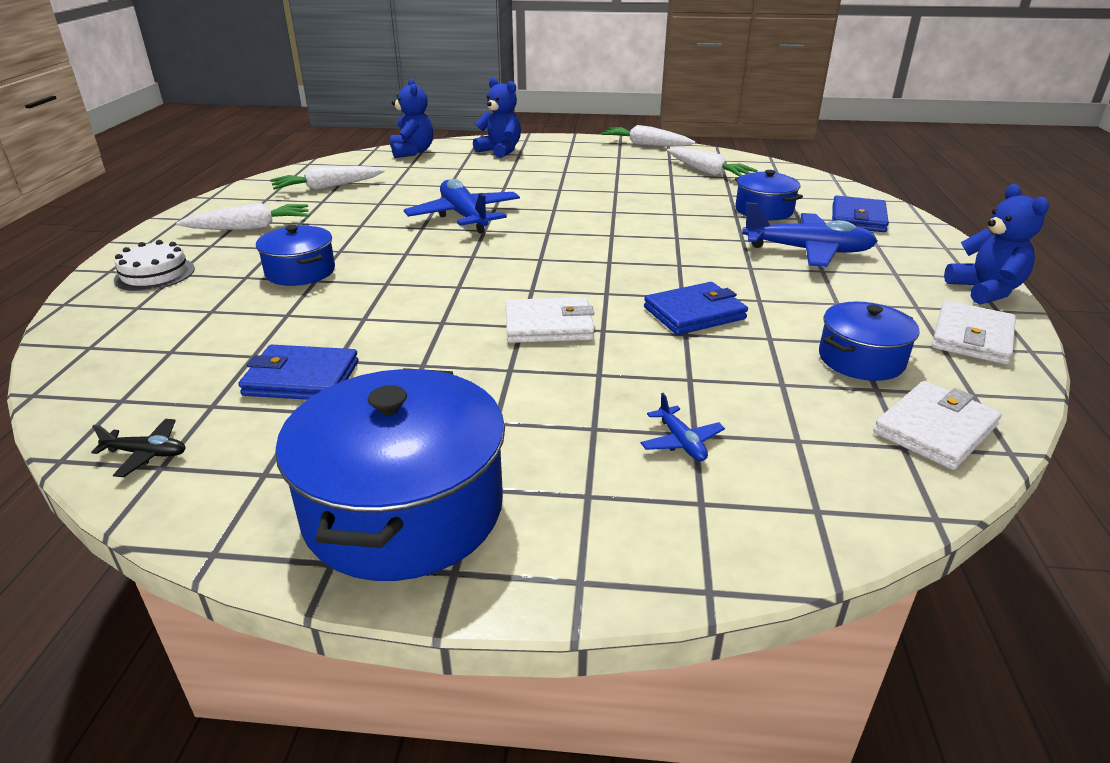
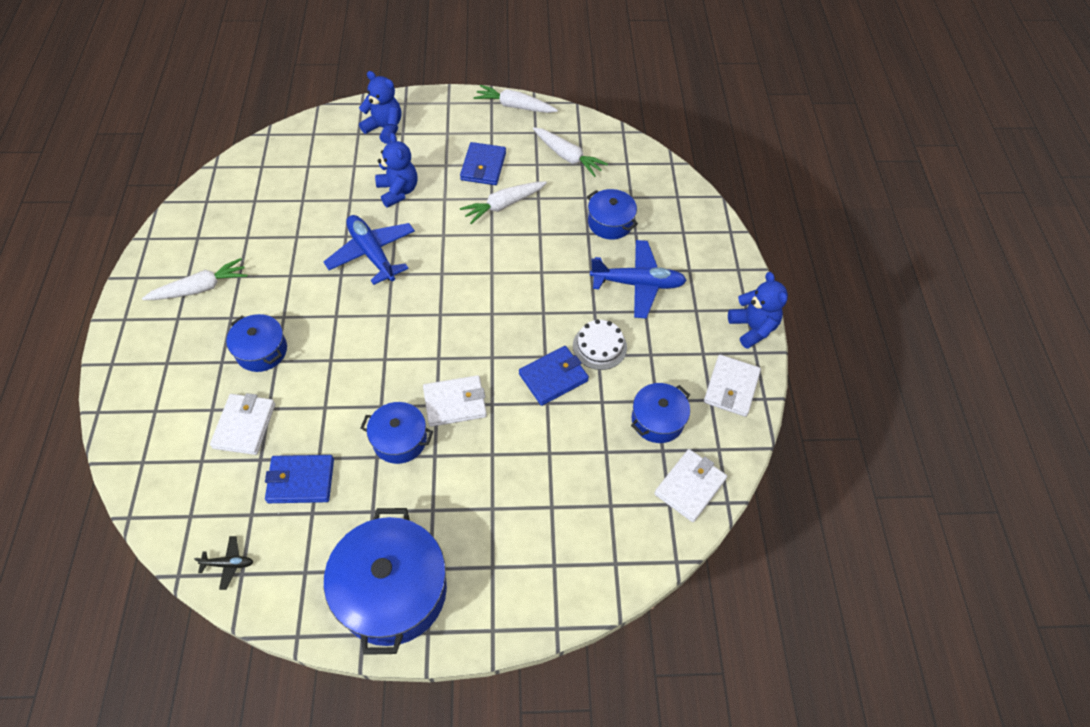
camera: 10 degrees left, 25 degrees up
white cake [114,240,195,291] -> white cake moved to [573,319,627,370]
white carrot [270,166,384,190] -> white carrot moved to [460,181,547,224]
blue teddy bear [390,78,433,158] -> blue teddy bear moved to [375,133,417,208]
blue plane [641,393,725,461] -> none
blue wallet [832,196,889,232] -> blue wallet moved to [460,142,506,185]
none -> white wallet [210,393,275,455]
none -> blue pot [361,402,433,464]

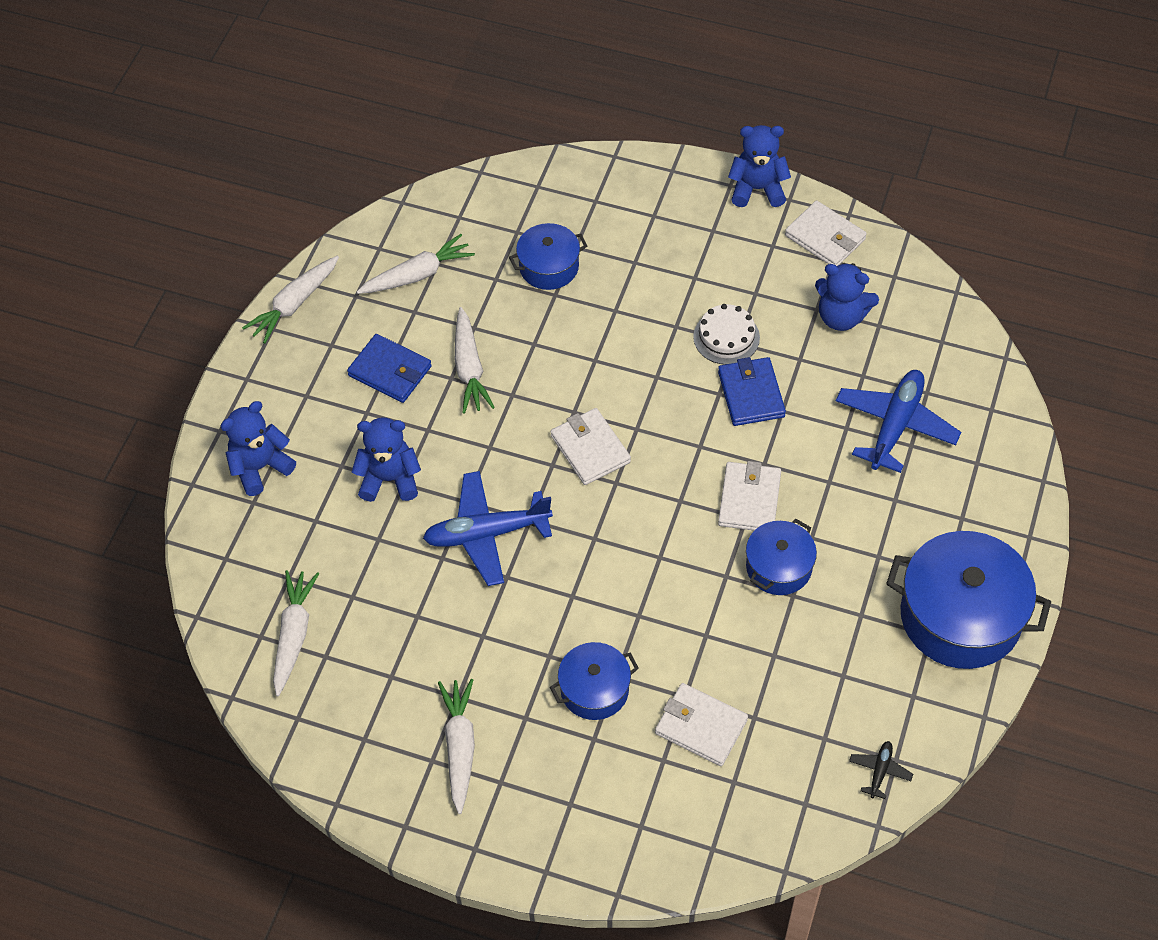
camera: 65 degrees left, 0 degrees up
blue wallet [265,455,334,503] -> none
blue plane [590,240,687,319] -> blue plane moved to [836,370,961,473]
blue pot [631,383,690,443] -> blue teddy bear [815,263,879,331]
white wallet [654,449,727,522] -> white wallet moved to [551,408,631,485]
none -> white carrot [273,570,319,697]

